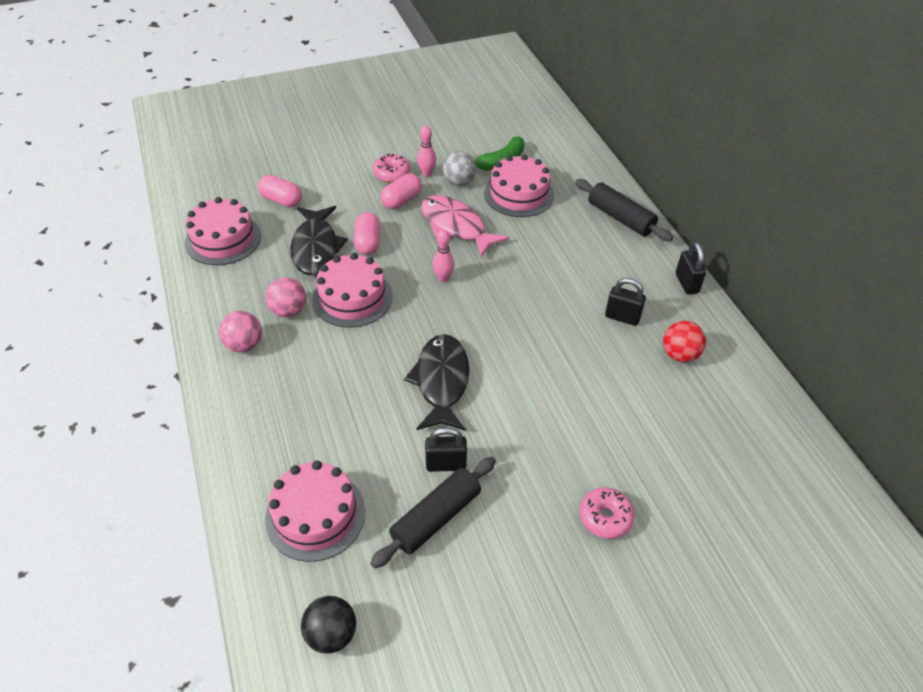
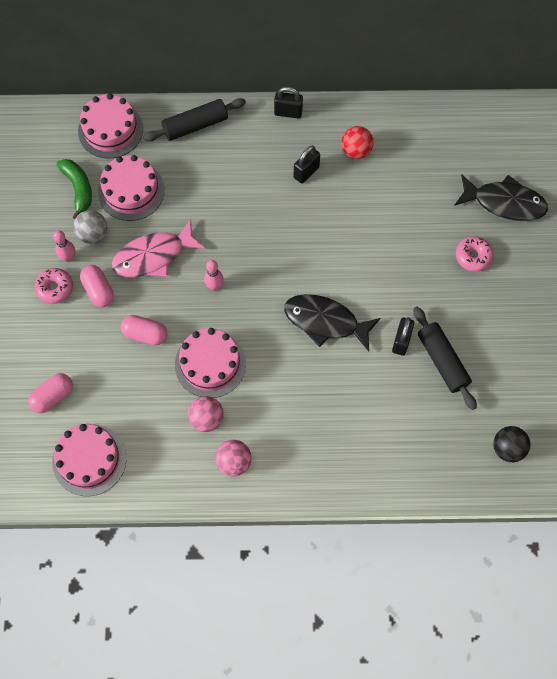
camera: 70 degrees left, 20 degrees up
pink cake [265,461,365,562] -> pink cake moved to [78,93,143,159]
black fish [290,206,348,276] -> black fish moved to [454,175,548,221]

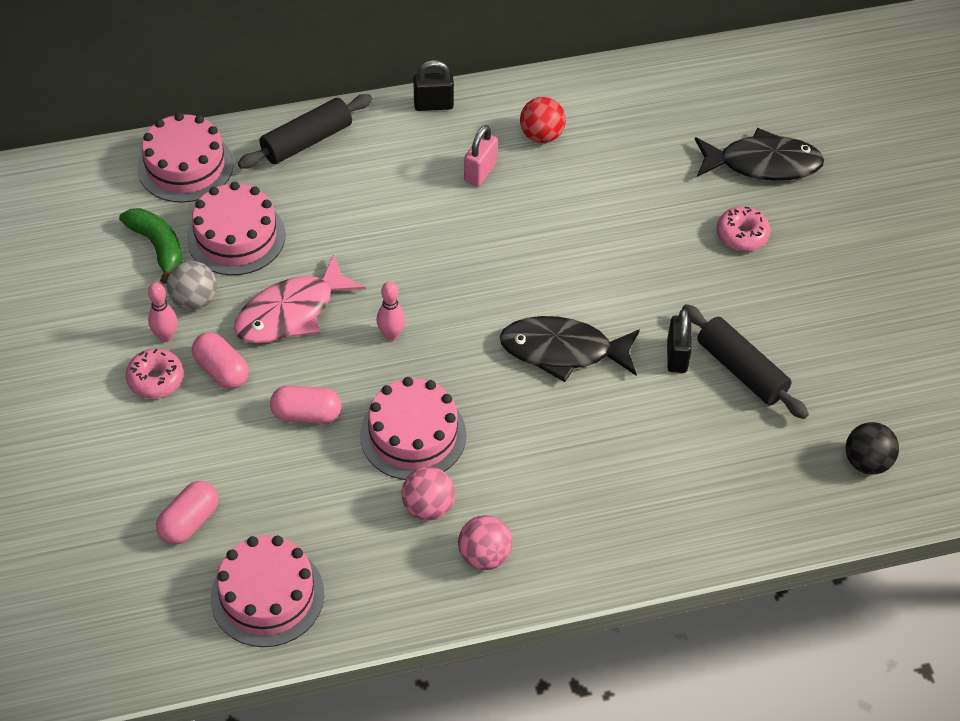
camera: 15 degrees left, 15 degrees down
black padlock [294,146,320,184] -> pink padlock [464,125,498,187]

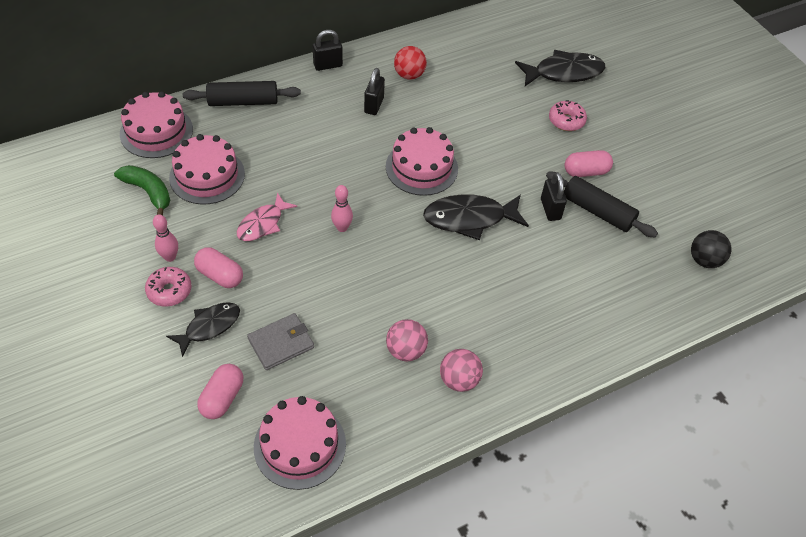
camera: 15 degrees left, 0 degrees up
grey ball [167,261,217,310] -> none
pink fish [234,255,366,343] -> pink fish [237,192,297,241], size x0.65
black rolling pin [238,94,372,168] -> black rolling pin turned 45 degrees clockwise [183,81,301,106]
pink capsule [270,385,342,424] -> pink capsule moved to [565,150,613,177]
pink cake [360,377,467,480] -> pink cake moved to [386,127,458,196]
pink padlock [464,125,498,187] -> black padlock [364,68,385,115]
none -> black fish [166,302,240,357]
none -> grey wallet [247,313,314,370]

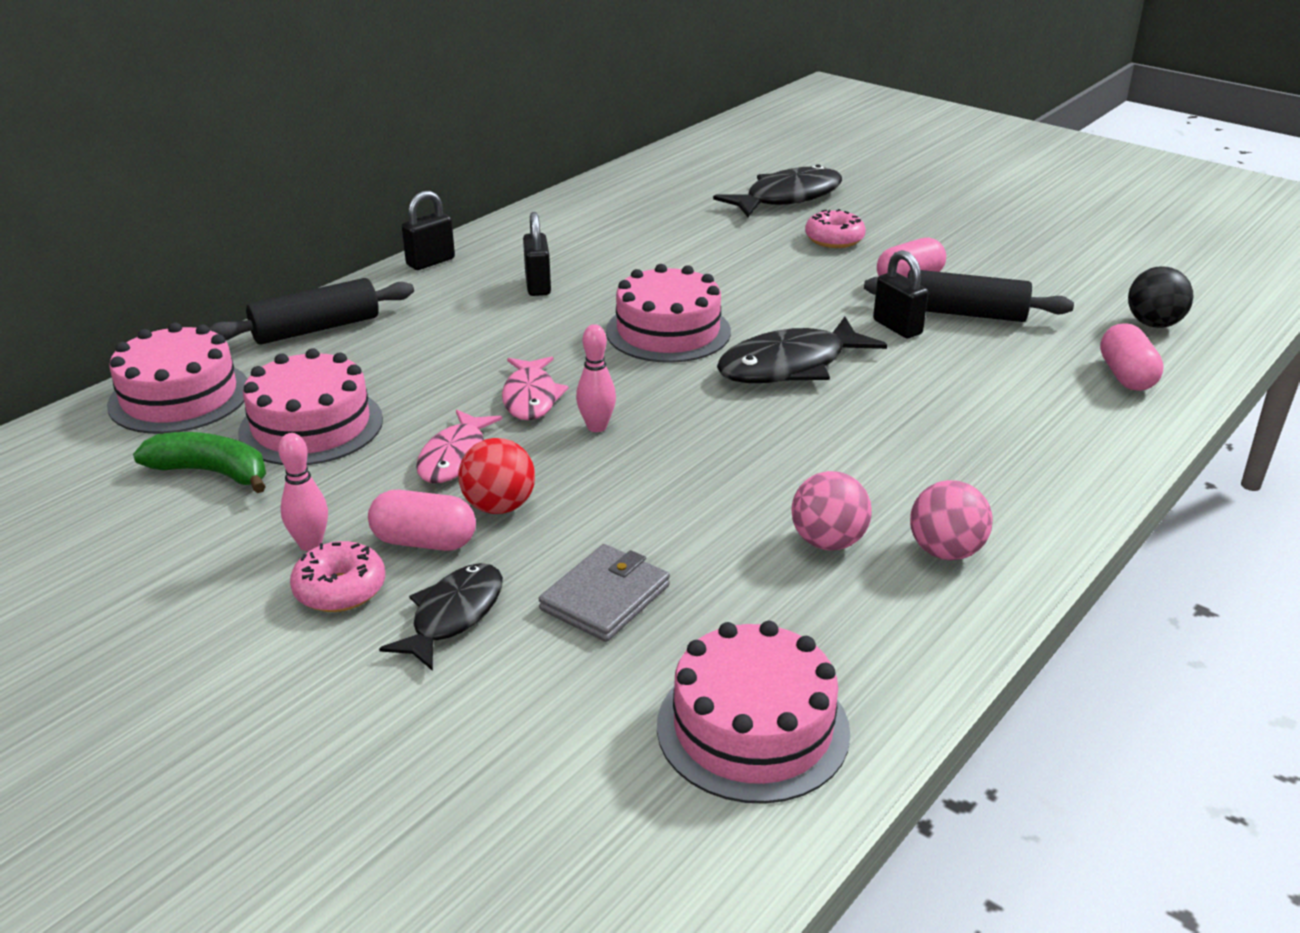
camera: 20 degrees left, 20 degrees down
pink capsule [197,364,243,419] -> pink capsule moved to [1100,323,1164,391]
red ball [394,46,427,80] -> red ball moved to [458,438,535,514]
none -> pink fish [502,356,569,420]

